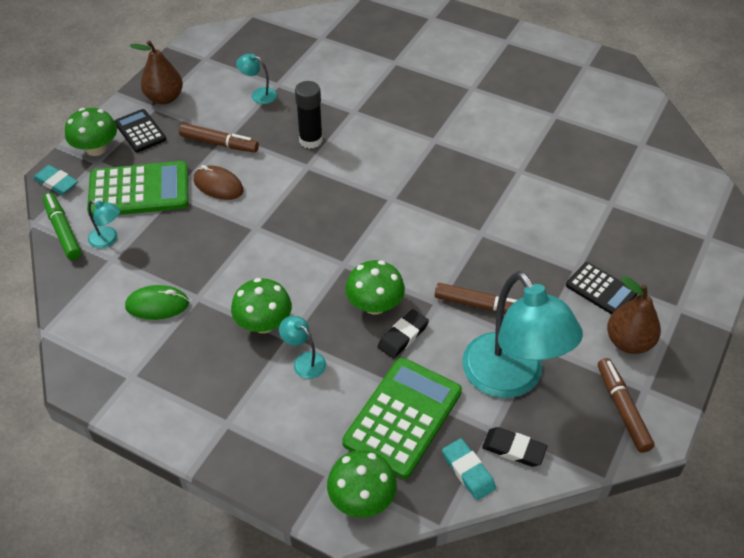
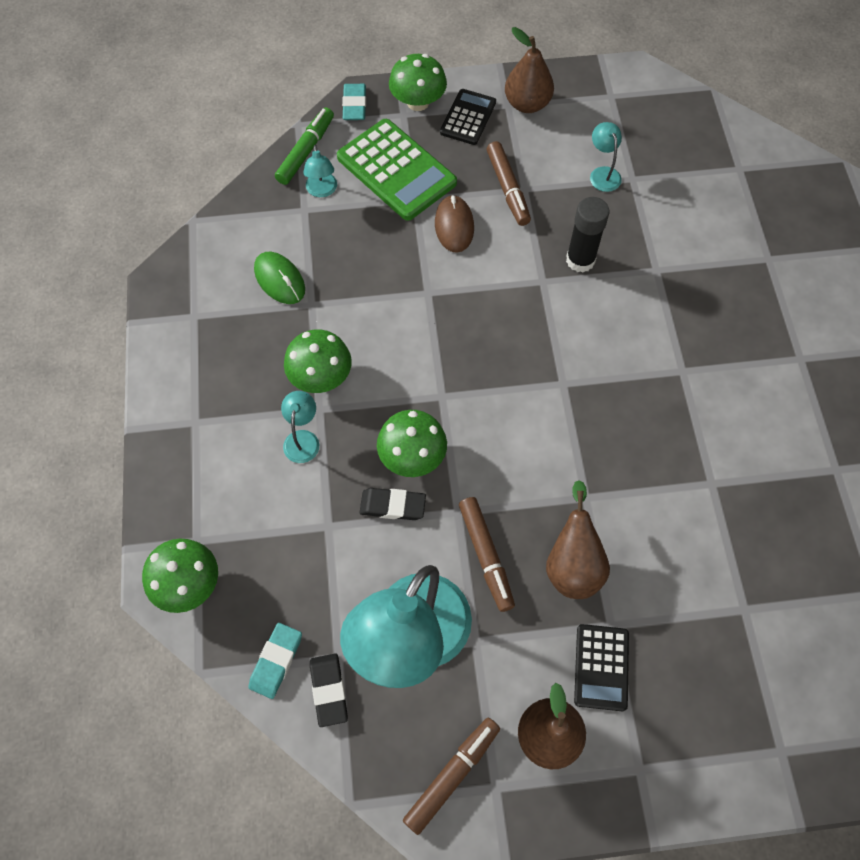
camera: 55 degrees right, 15 degrees up
green calculator [342,357,462,479] -> none
none -> brown pear [546,480,610,599]

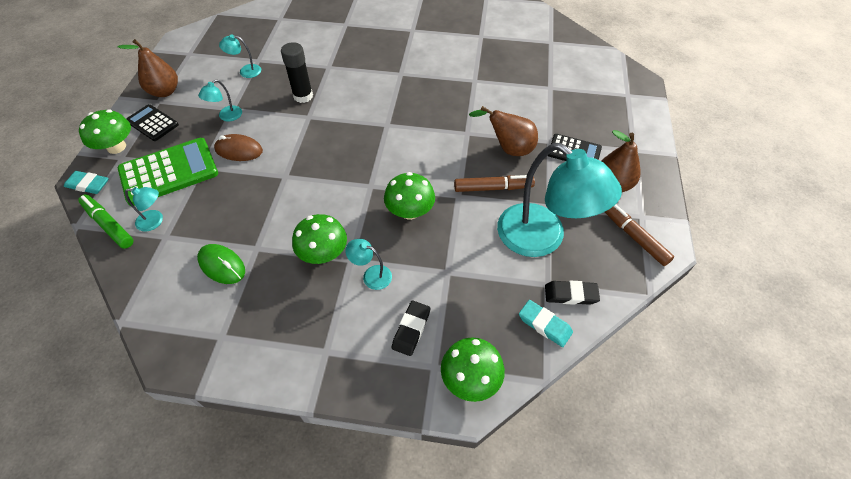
camera: 75 degrees left, 10 degrees down
green mouse [254,252,305,304] -> green mouse turned 60 degrees clockwise [197,244,245,284]
black eraser [359,488,426,520] -> black eraser moved to [392,301,430,356]
brown marker [487,141,531,226] -> turquoise lamp [198,80,242,121]

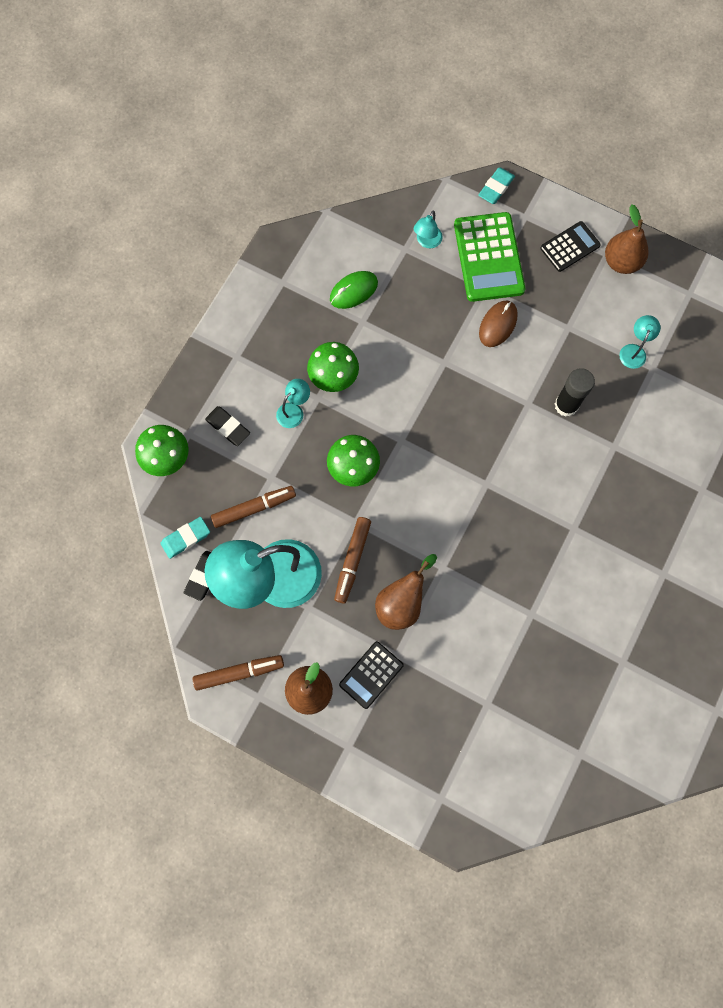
camera: 110 degrees right, 20 degrees up
green marker [78,194,134,249] -> none
green mushroom [79,110,131,154] -> none
turquoise lamp [198,80,242,121] -> none
none -> brown marker [211,486,296,528]

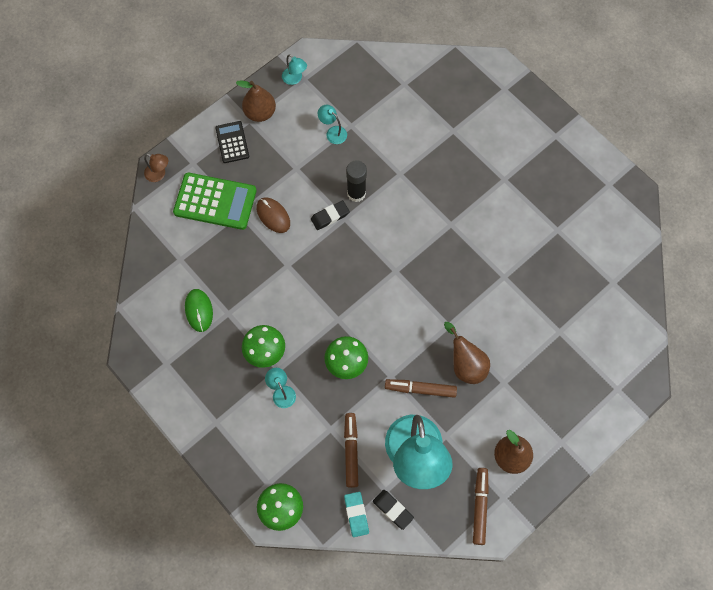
camera: 70 degrees left, 5 degrees down
black eraser [205,406,250,446] -> black eraser moved to [311,200,350,230]
brown marker [334,517,371,604] -> brown marker turned 150 degrees clockwise [385,379,457,398]
black calculator [339,641,404,709] -> none
turquoise lamp [414,211,443,248] -> turquoise lamp moved to [282,54,307,85]
turquoise eraser [478,167,515,204] -> brown lamp [144,154,168,182]

